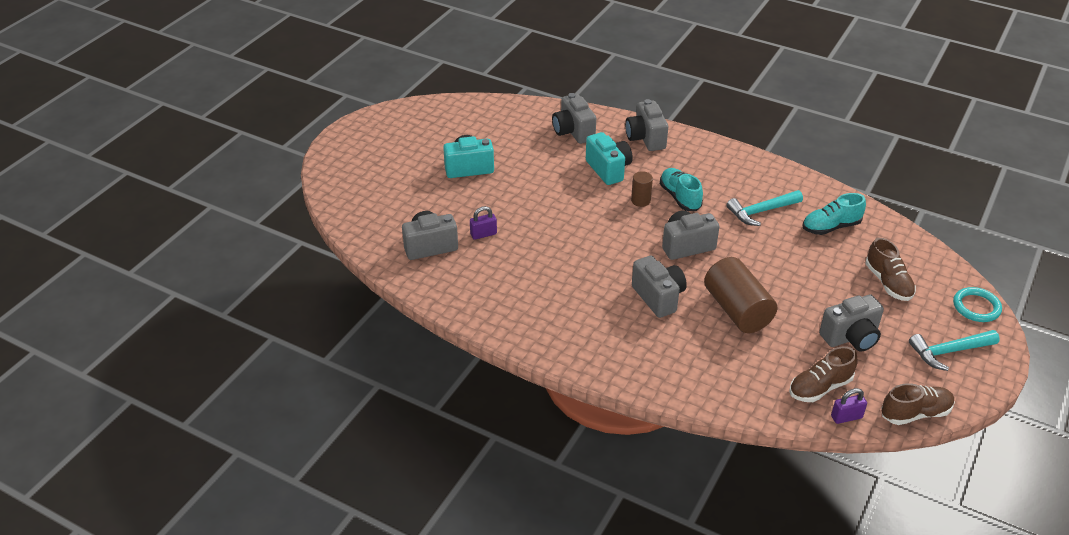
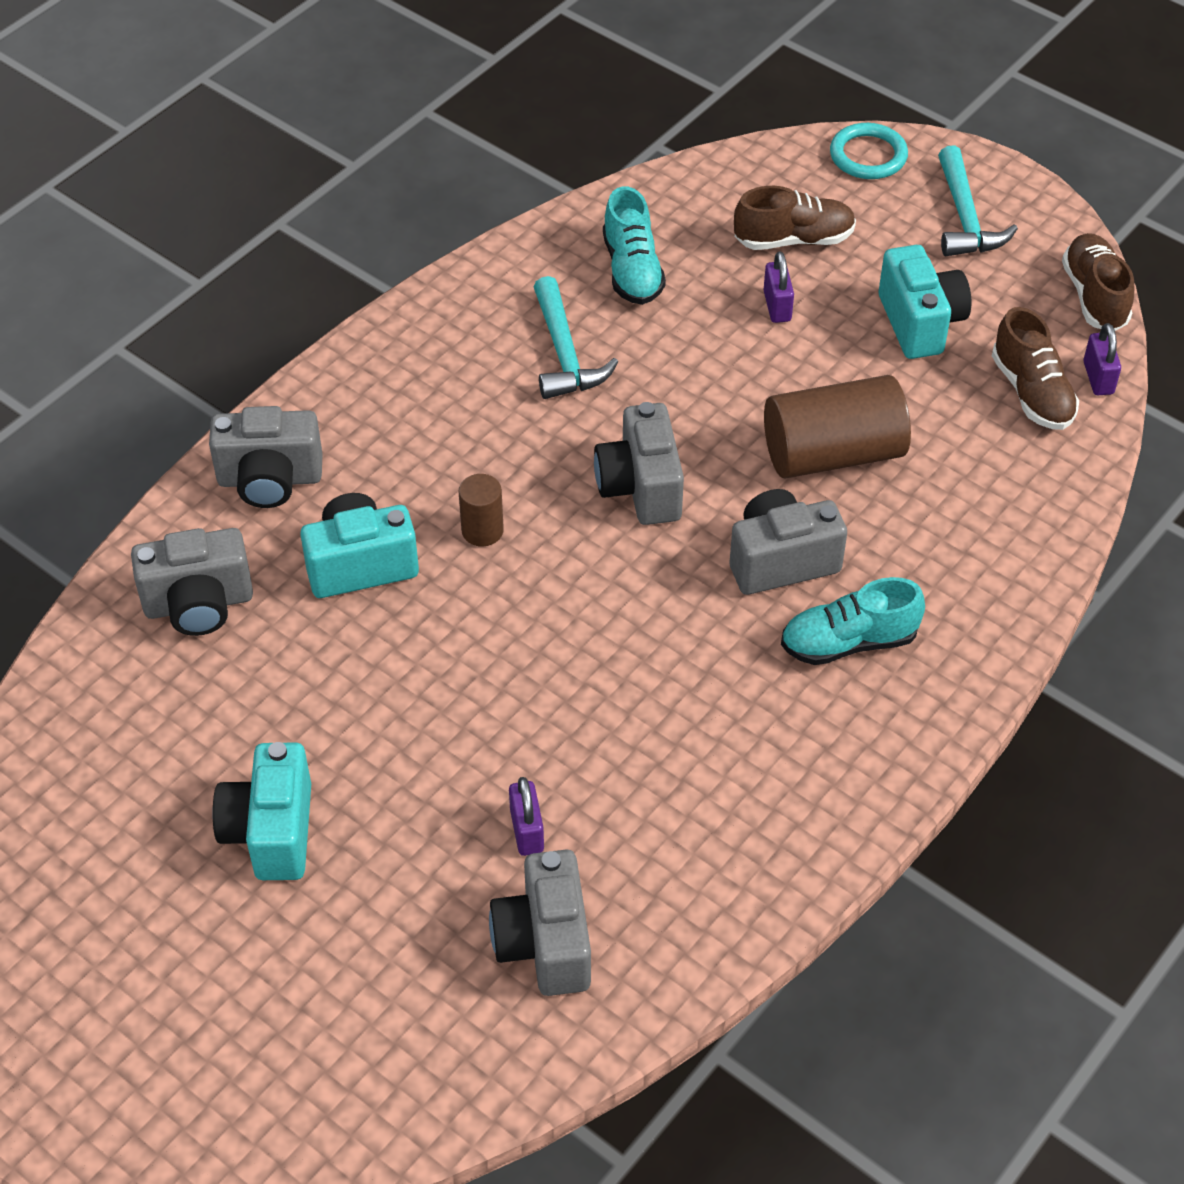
camera: 80 degrees left, 10 degrees up
turquoise shoe [660,168,703,211] -> turquoise shoe moved to [781,577,925,665]
grey camera [819,295,884,351] -> turquoise camera [879,245,971,359]
none -> purple padlock [764,251,794,323]

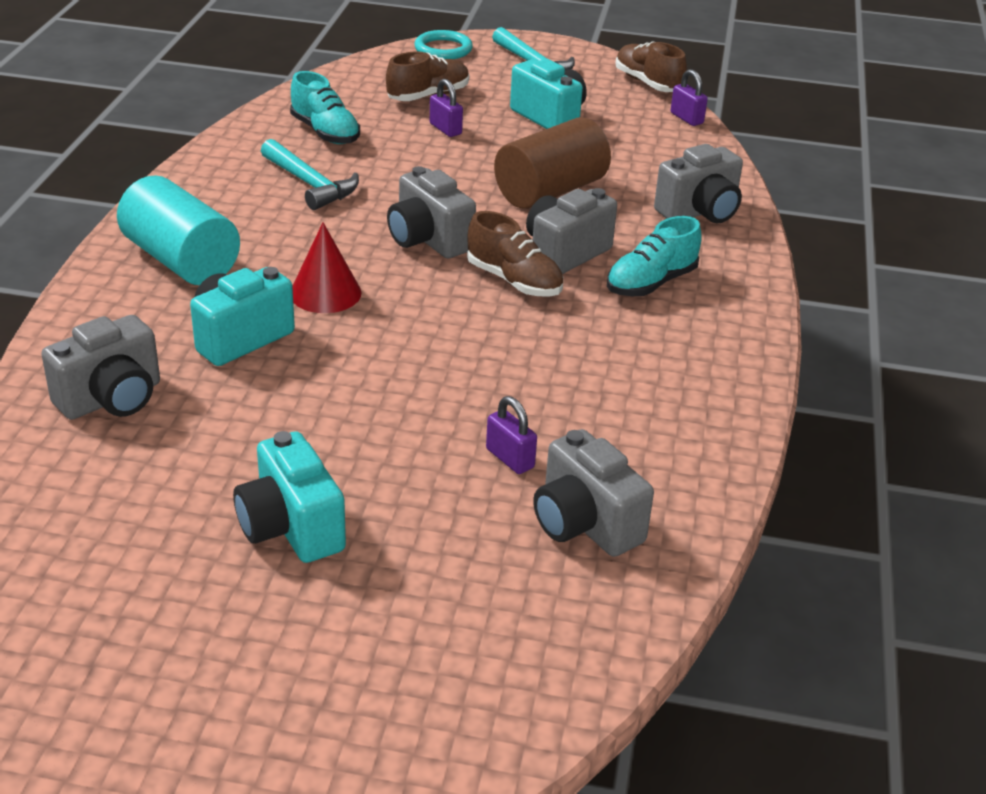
camera: 30 degrees left, 15 degrees down
grey camera [209,406,322,508] -> grey camera moved to [654,144,743,223]
brown cylinder [458,474,504,547] -> red cone [292,222,362,313]
brown shoe [992,307,1079,430] -> brown shoe moved to [467,211,563,297]
none -> turquoise cylinder [117,176,240,285]

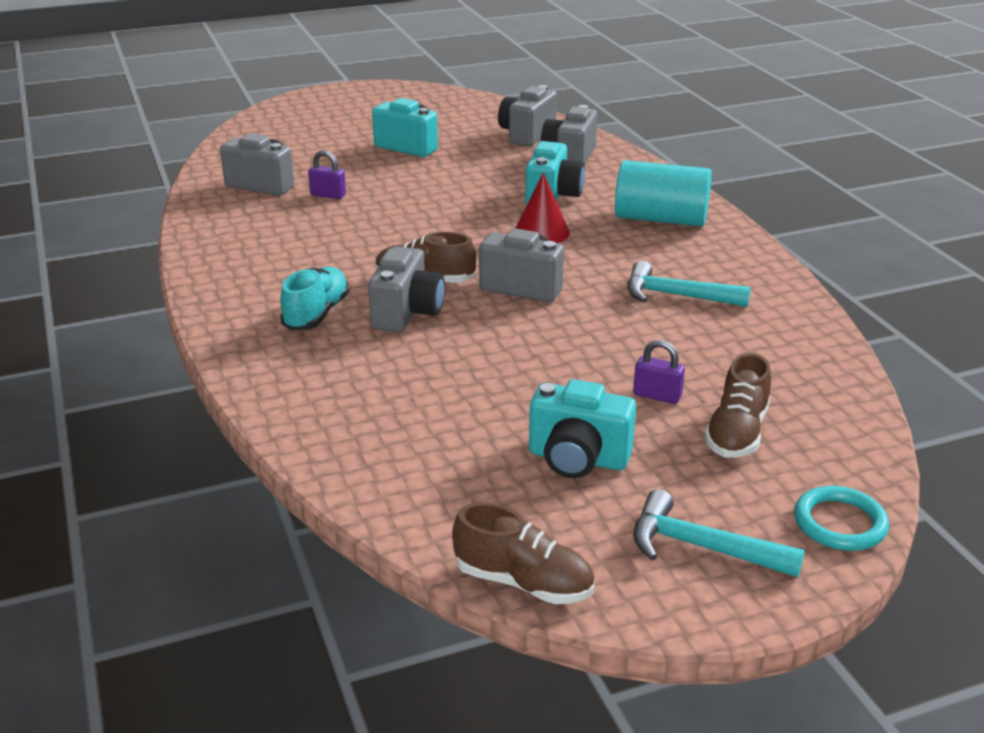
camera: 150 degrees right, 5 degrees down
turquoise shoe [290,71,360,144] -> none
brown cylinder [494,117,611,209] -> none
grey camera [654,144,743,223] -> grey camera moved to [498,85,557,146]
purple padlock [671,69,708,126] -> none

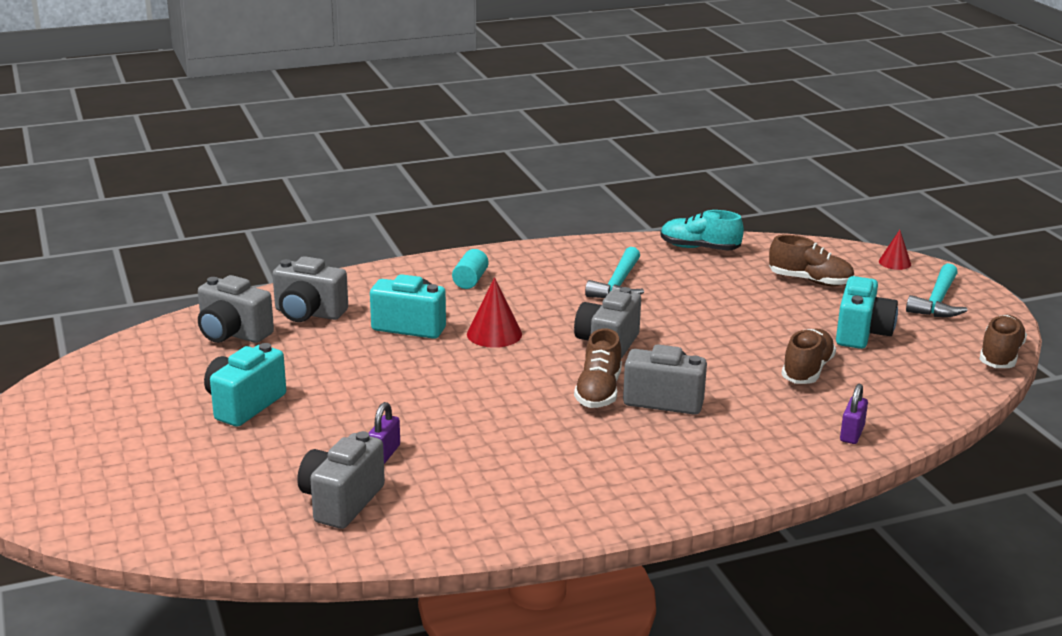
camera: 90 degrees left, 5 degrees down
turquoise shoe [280,267,349,331] -> turquoise shoe moved to [661,210,744,251]
turquoise cylinder [615,160,712,227] -> turquoise cylinder [452,249,489,289], size x0.50
purple padlock [633,340,685,404] -> purple padlock moved to [840,384,868,444]
turquoise ring [794,486,889,551] -> red cone [879,230,911,270]
none -> brown shoe [782,329,836,384]

